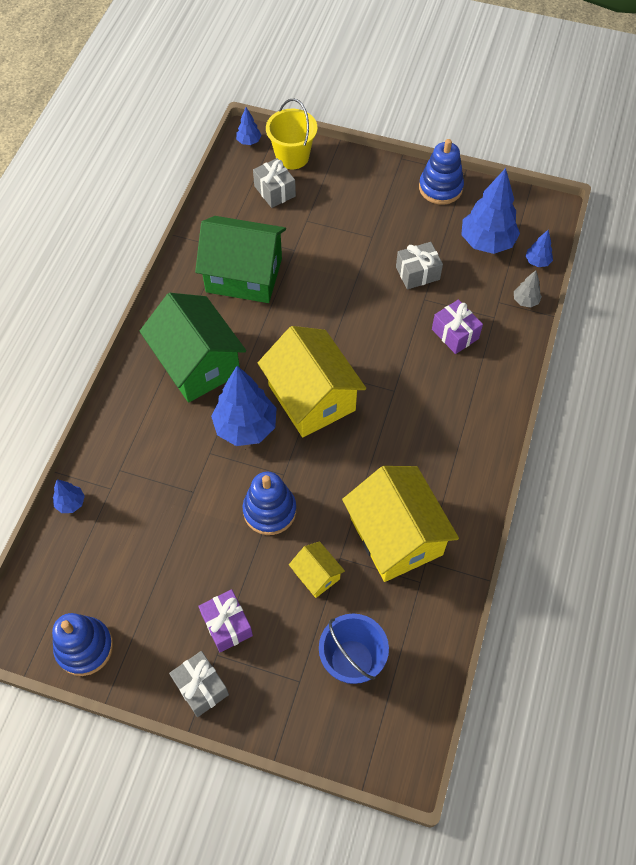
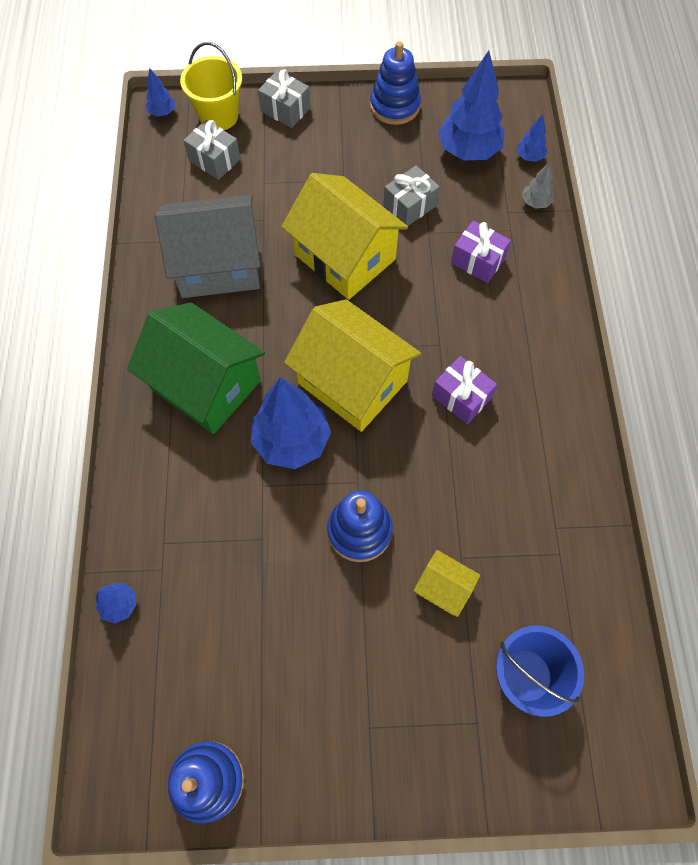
camera: 20 degrees left, 5 degrees up
grey gift [169,651,229,717] -> grey gift moved to [258,69,311,128]
green house [195,216,286,303] -> grey house [155,195,261,298]
purple gift [198,589,253,653] -> purple gift moved to [432,356,497,424]
yellow house [342,466,459,582] -> yellow house moved to [281,173,408,300]

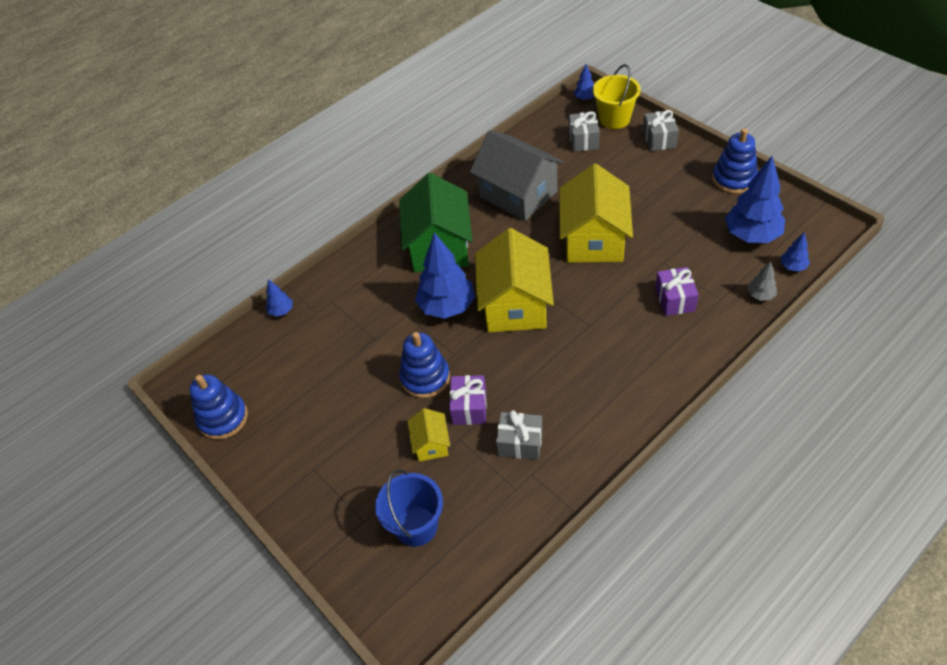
camera: 55 degrees right, 15 degrees down
grey gift [383,166,440,226] -> grey gift moved to [496,410,543,460]
purple gift [432,356,497,424] -> purple gift moved to [450,375,487,425]

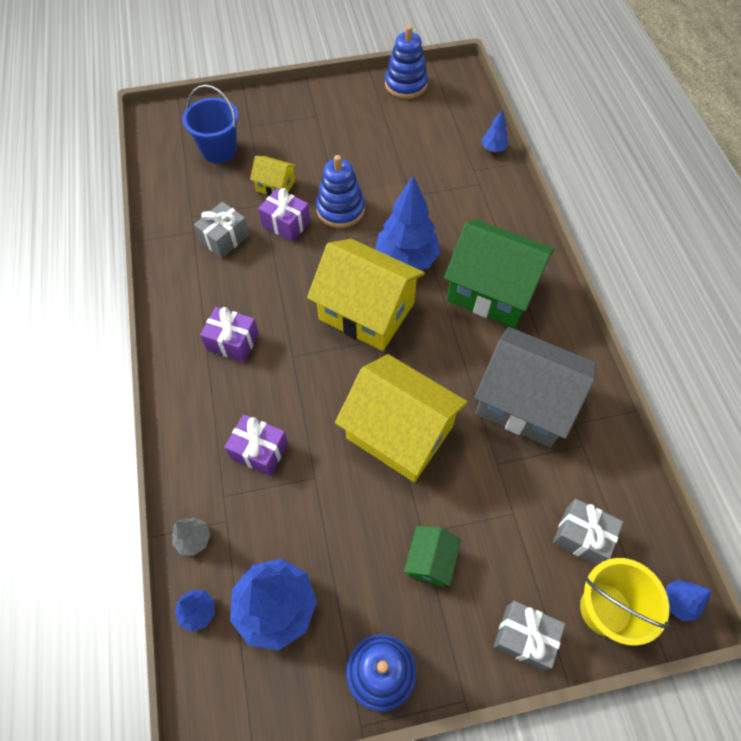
camera: 115 degrees right, 10 degrees up
grey house [470,130,564,221] -> grey house turned 45 degrees clockwise [474,327,596,448]
none -> purple gift [200,307,259,362]
none -> green house [404,526,461,587]

